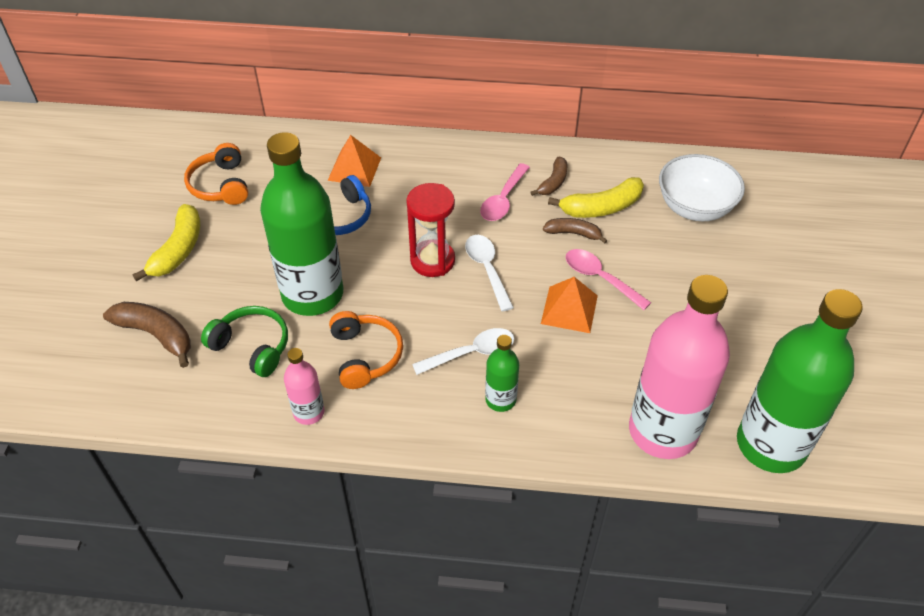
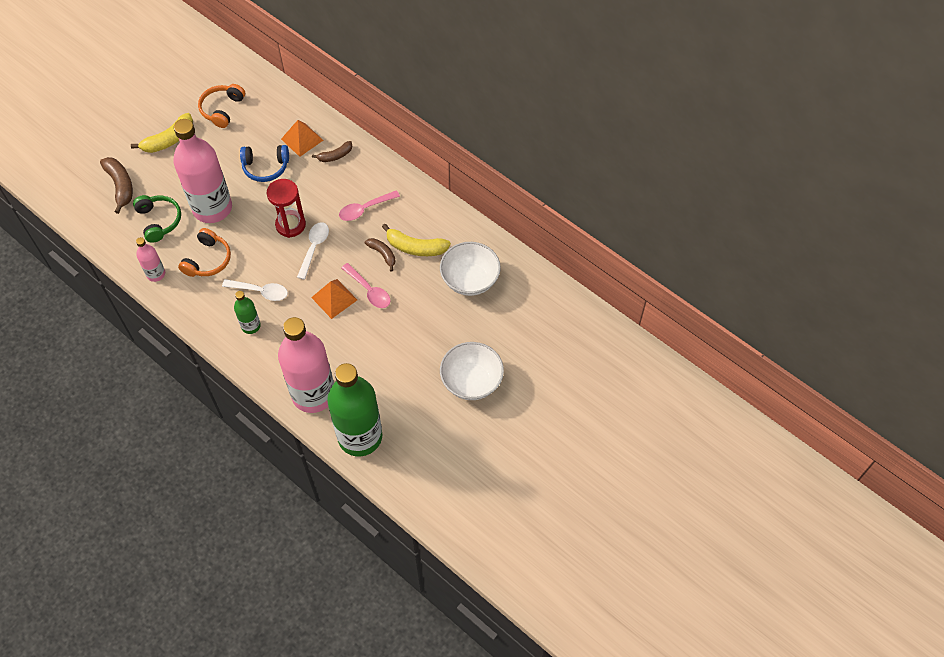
camera: 35 degrees right, 10 degrees up
green bottle [260,132,343,316] -> pink bottle [173,119,232,223]
brown banana [530,157,568,196] -> brown banana moved to [312,141,352,162]
pink spoon [566,249,651,310] -> pink spoon turned 150 degrees clockwise [341,263,390,308]
none -> white bowl [440,342,504,400]

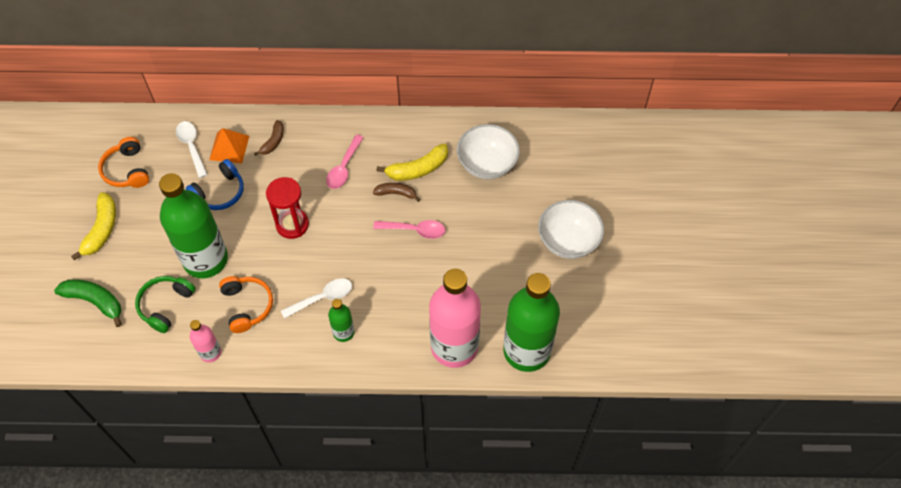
camera: 40 degrees left, 0 degrees up
brown banana [100,157,133,214] -> green banana [54,279,122,327]
green headphones [133,195,181,243] -> green headphones turned 90 degrees counterclockwise [135,276,196,333]
pink bottle [173,119,232,223] -> green bottle [159,173,228,278]
white spoon [297,222,329,280] -> white spoon moved to [176,121,208,178]
orange pyramid [311,279,357,319] -> none

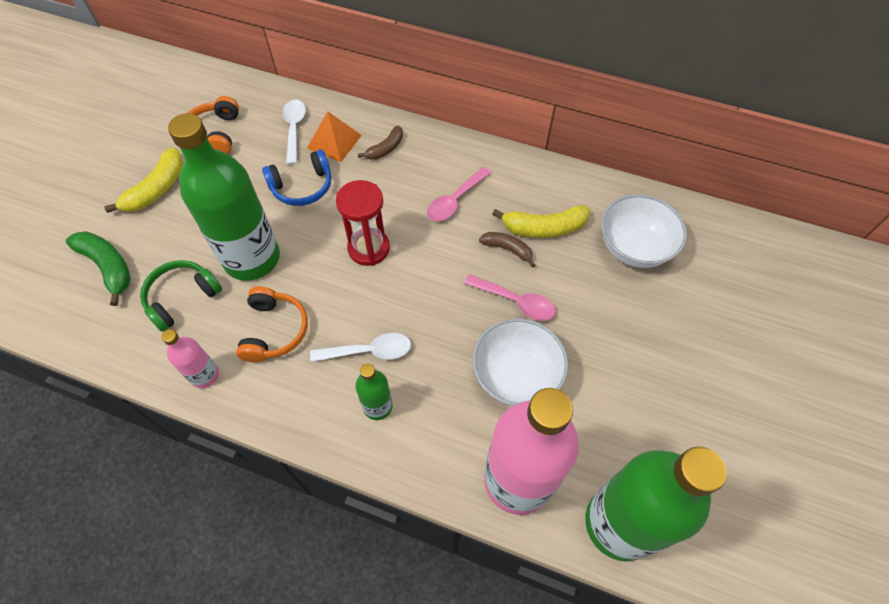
camera: 20 degrees right, 0 degrees up
white bowl [538,200,604,259] -> white bowl moved to [472,319,568,406]

